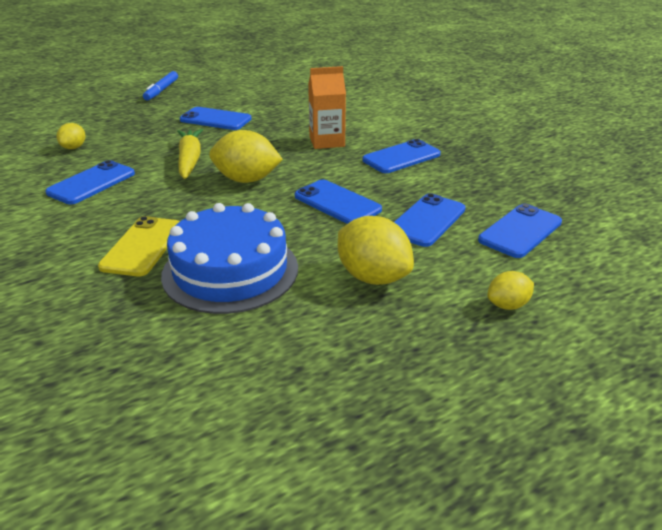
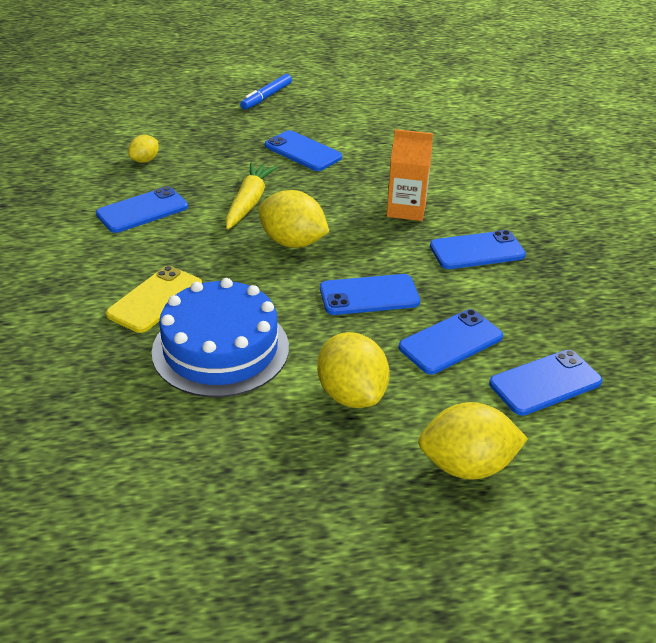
camera: 20 degrees right, 5 degrees up
blue phone [295,179,382,224] -> blue phone turned 75 degrees counterclockwise [320,274,420,315]
yellow lemon [487,271,534,310] -> yellow lemon [418,402,528,480], size x1.83

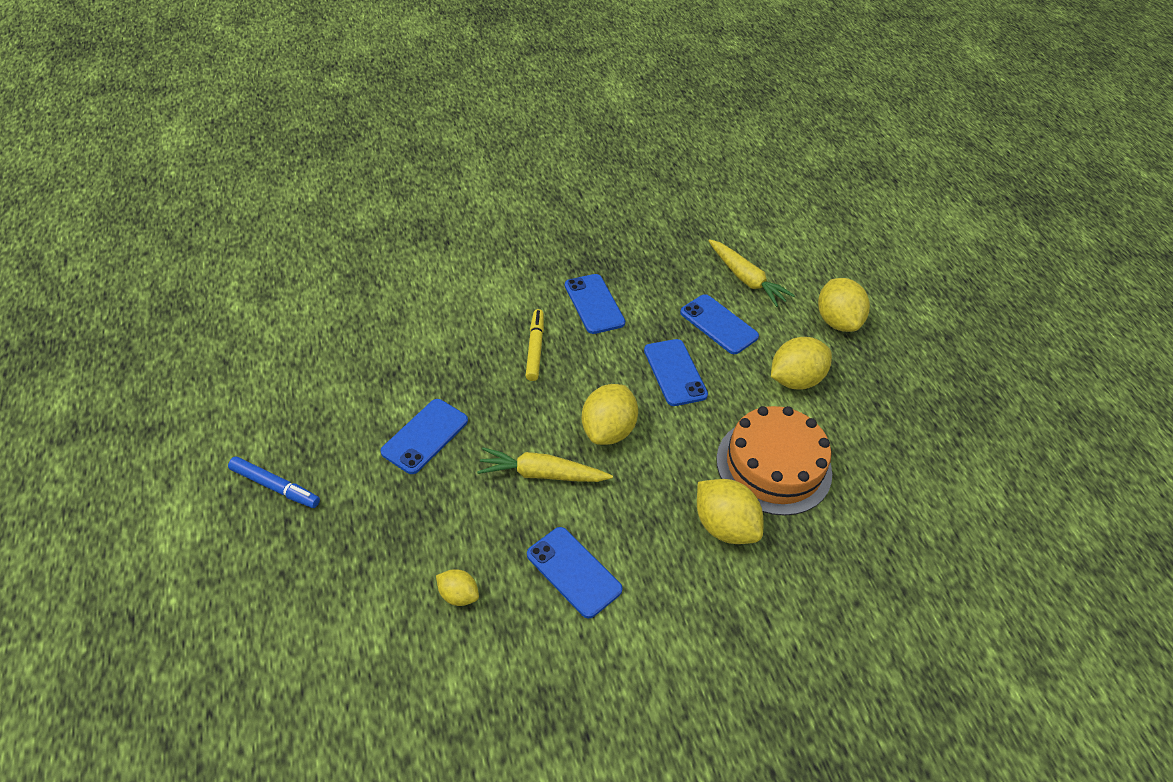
camera: 100 degrees left, 10 degrees up
yellow phone [106,266,202,333] -> yellow lemon [697,479,763,544]
blue cake [152,278,289,397] -> orange cake [716,406,832,516]
orange carton [387,129,433,221] -> yellow marker [526,309,544,381]
blue phone [489,350,602,416] -> yellow carrot [708,239,795,307]

